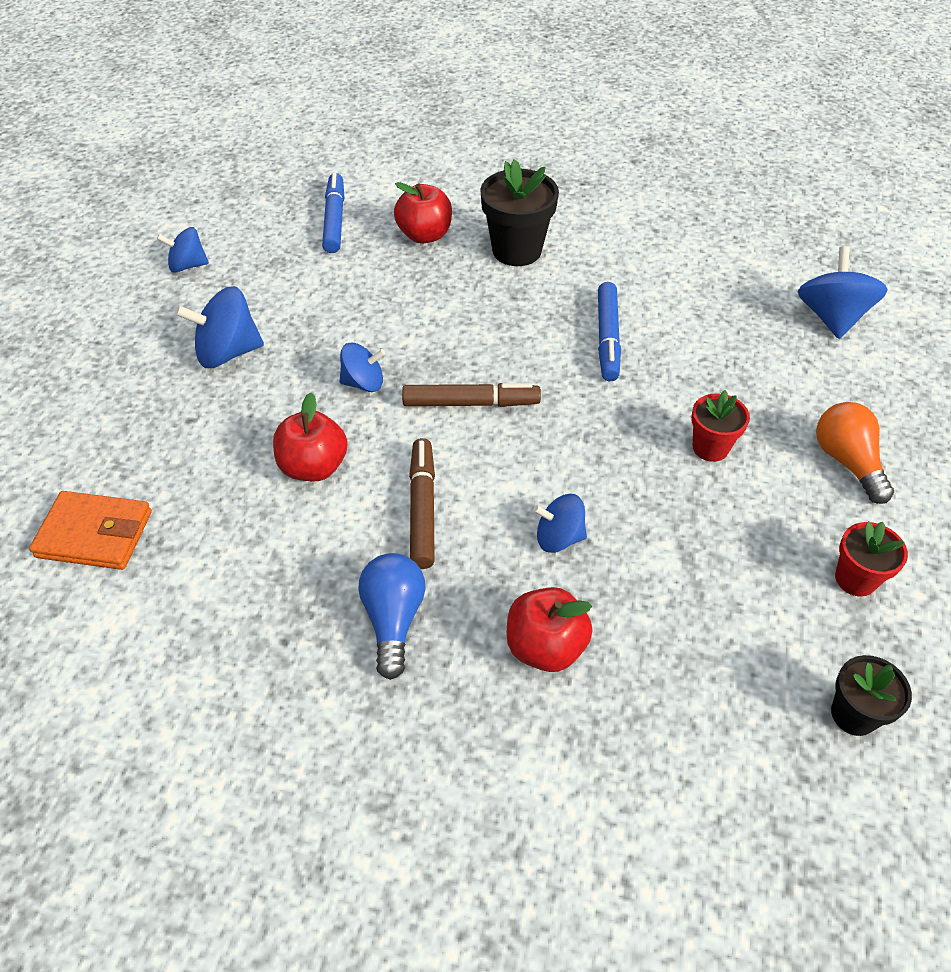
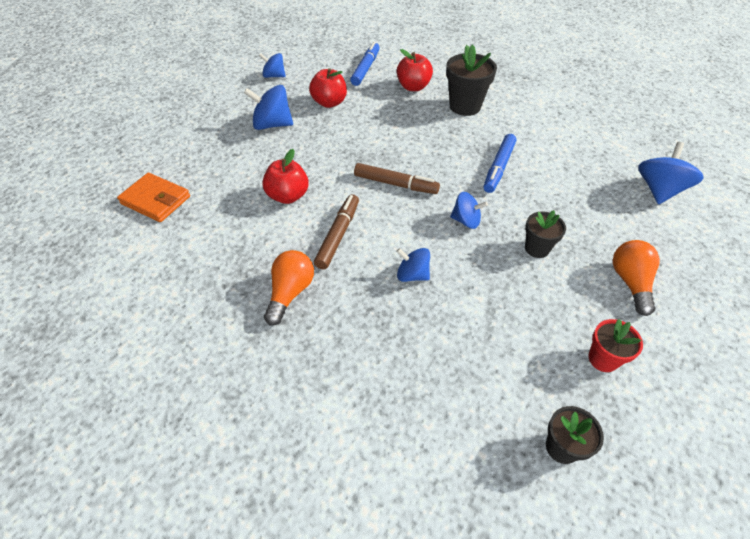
camera: 20 degrees right, 0 degrees up
blue spinning top [340,343,385,392] -> blue spinning top moved to [450,192,488,229]
blue light bulb [358,553,425,680] -> orange light bulb [264,250,314,326]
red apple [507,587,593,672] -> red apple moved to [309,68,347,108]
red flower pot [691,390,750,462] -> black flower pot [525,210,566,258]

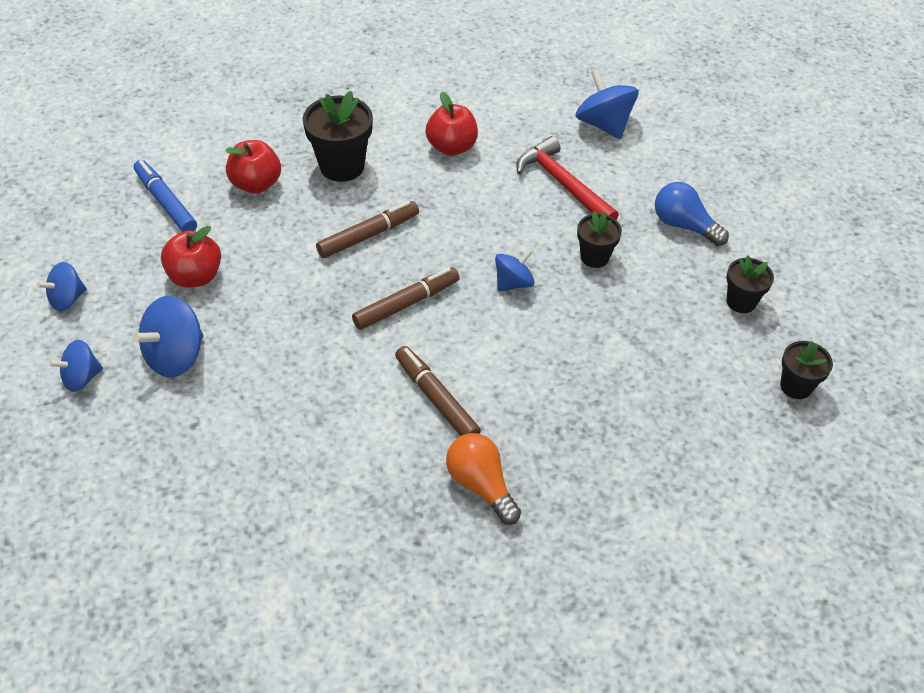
camera: 55 degrees left, 0 degrees up
orange wallet [117,173,190,222] -> none
red apple [262,149,309,204] -> red apple moved to [425,92,478,156]
blue spinning top [396,248,430,282] -> blue spinning top moved to [49,340,103,392]
blue marker [483,134,517,193] -> none
red flower pot [589,319,643,372] -> black flower pot [727,255,774,313]
orange light bulb [613,240,660,316] -> blue light bulb [655,182,729,246]
none -> brown marker [316,201,419,258]
none -> red hammer [516,136,619,220]

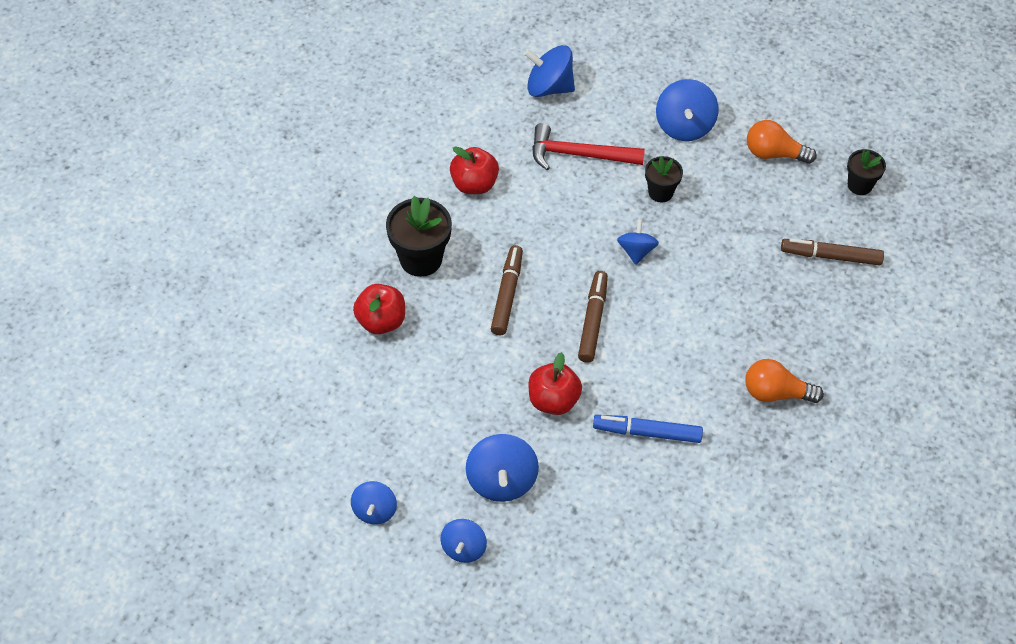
camera: 45 degrees left, 5 degrees up
blue marker [134,160,197,232] -> blue marker moved to [593,415,703,443]
red apple [161,226,221,288] -> red apple moved to [528,352,582,415]
brown marker [395,346,481,436] -> brown marker moved to [781,238,884,265]
blue light bulb [655,182,729,246] -> blue spinning top [656,79,718,141]
black flower pot [727,255,774,313] -> orange light bulb [747,120,817,164]

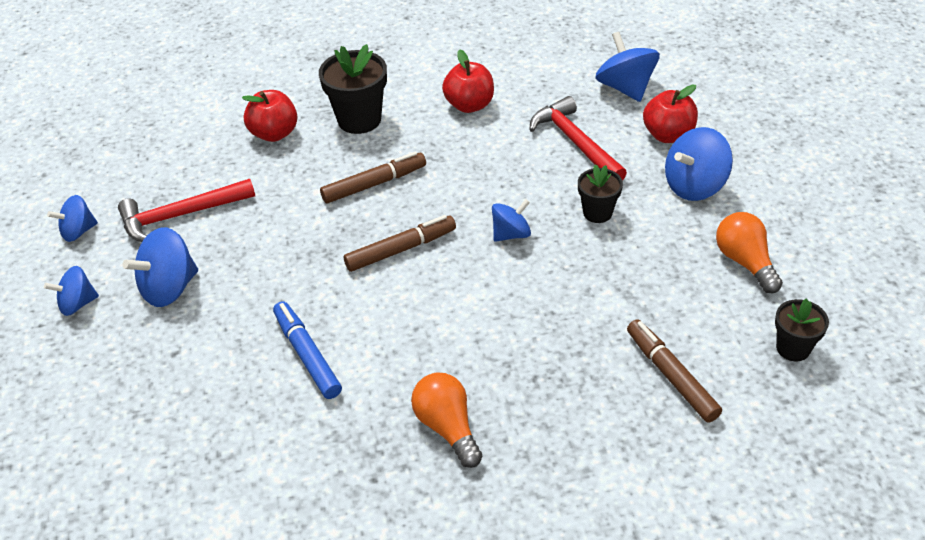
camera: 55 degrees right, 10 degrees down
red apple [528,352,582,415] -> red apple moved to [643,84,698,143]
none -> red hammer [118,179,255,242]

